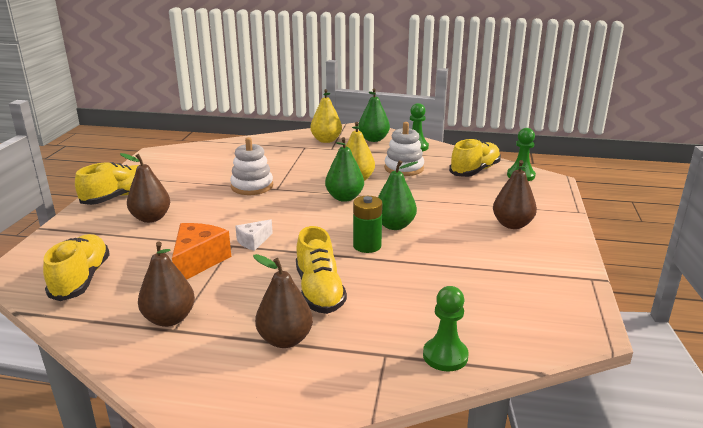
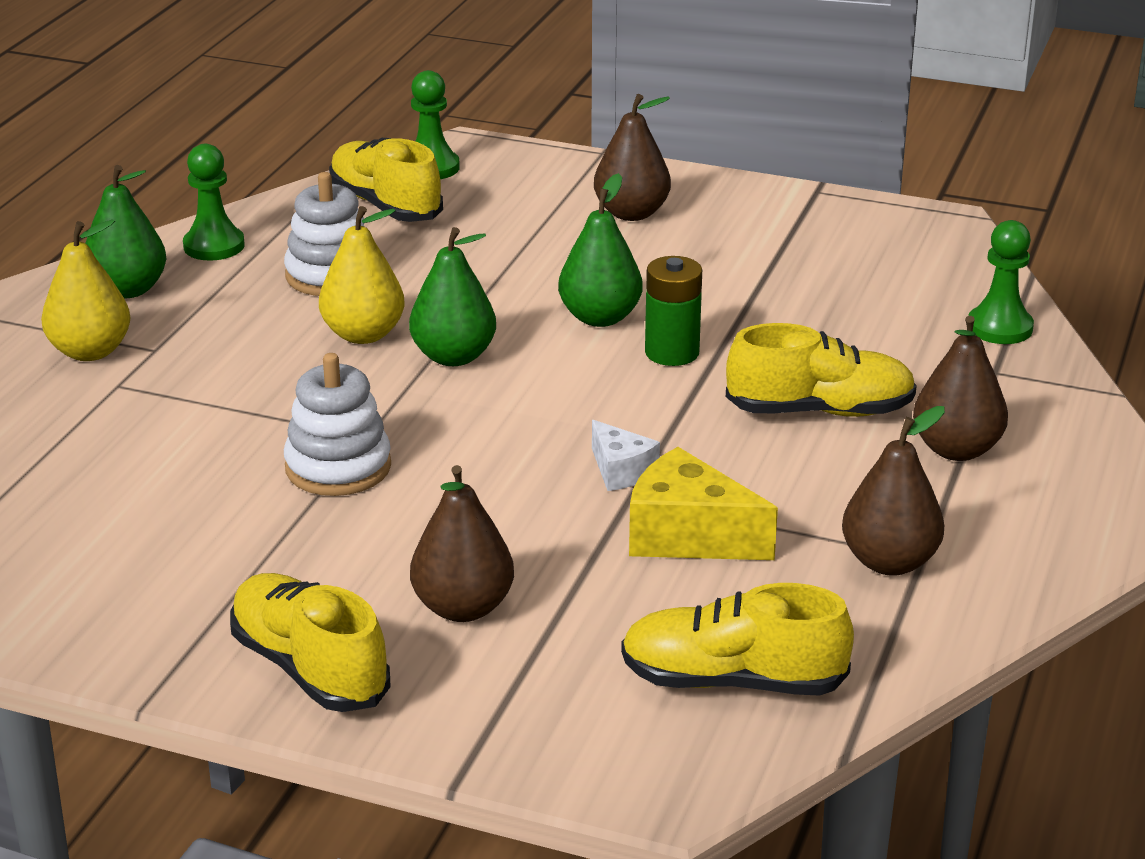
camera: 80 degrees left, 5 degrees up
orange cheese [172,223,231,280] -> yellow cheese [629,447,778,560]

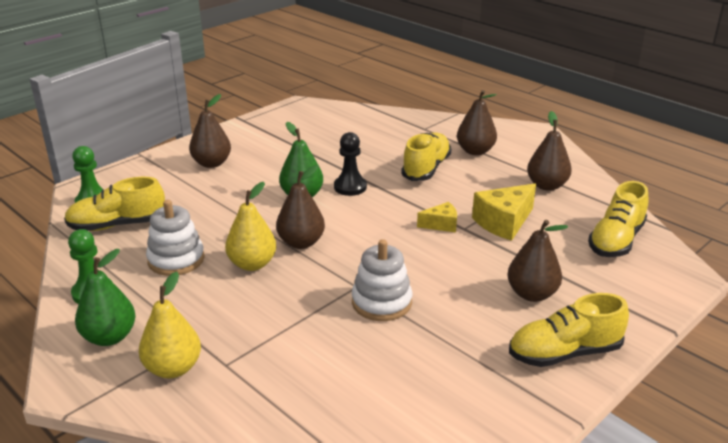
camera: 65 degrees left, 0 degrees up
green pear [409,227,496,366] -> brown pear [276,165,325,249]
white cheese [592,420,660,491] -> yellow cheese [417,202,457,233]
green battery [645,256,702,366] -> black pawn [334,132,367,196]
green pawn [968,220,1034,344] -> none

